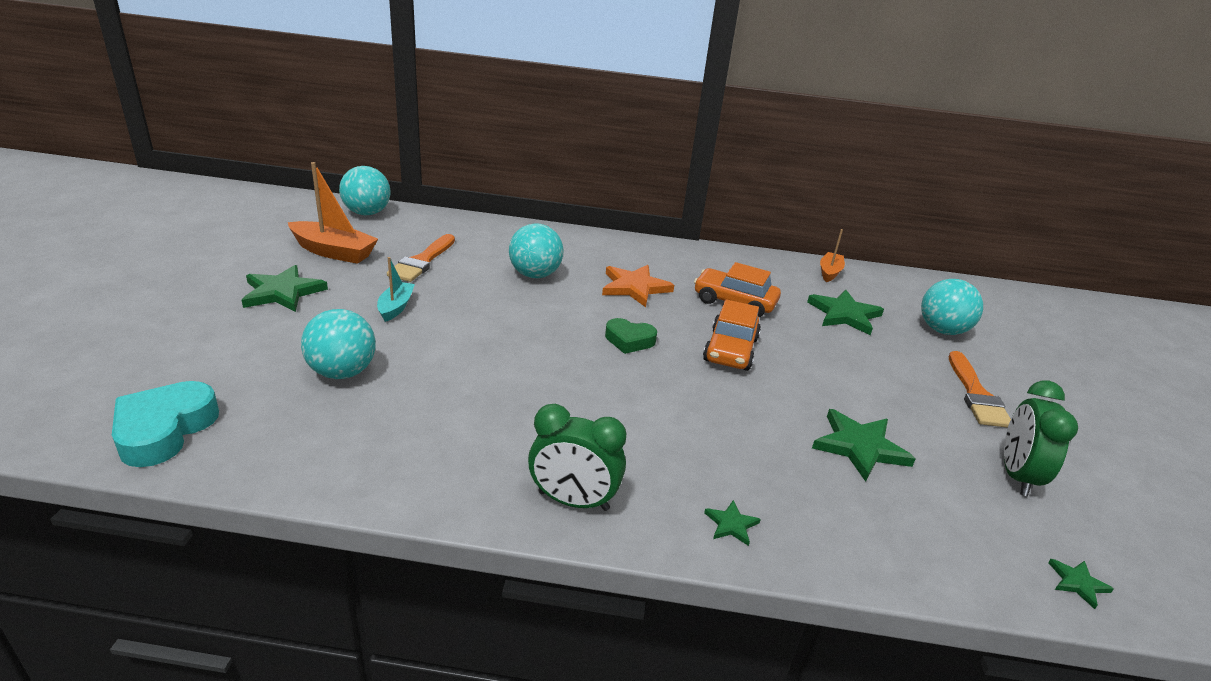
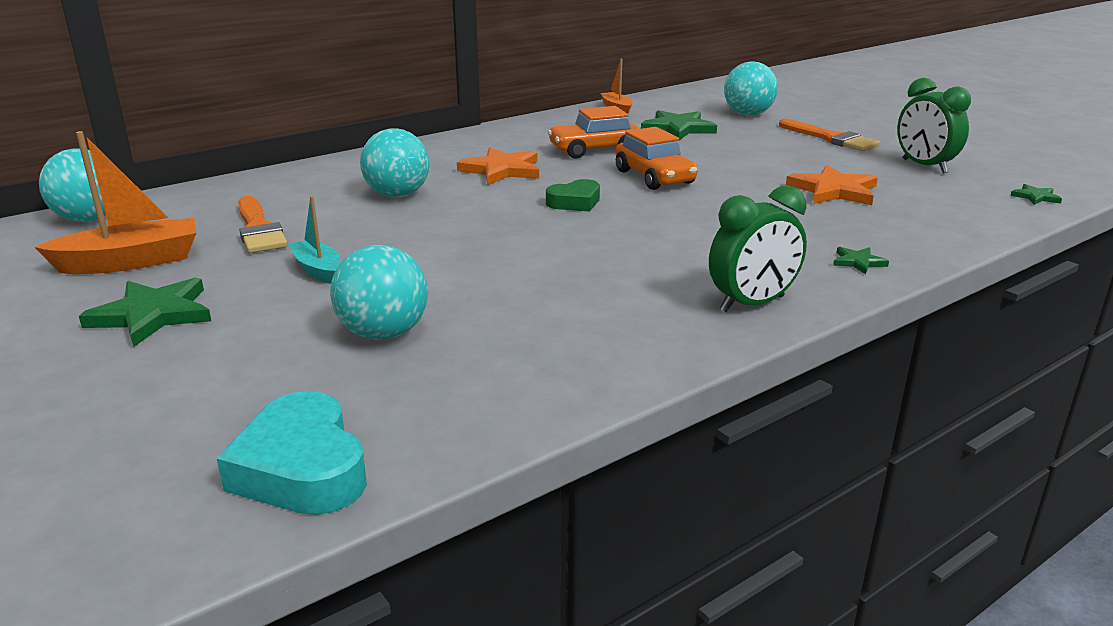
camera: 40 degrees left, 5 degrees down
green star [812,409,916,482] -> orange star [786,165,878,205]

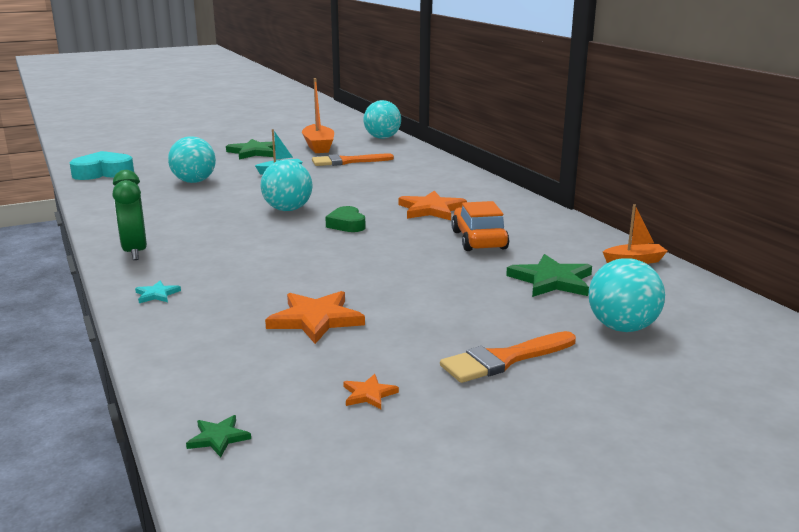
camera: 100 degrees right, 5 degrees down
turquoise ball [360,128,429,197] -> turquoise ball moved to [261,160,313,211]
orange car [616,127,698,190] -> none
green star [833,247,889,274] -> turquoise star [135,281,181,303]
green clock [897,78,971,173] -> orange star [343,374,399,409]

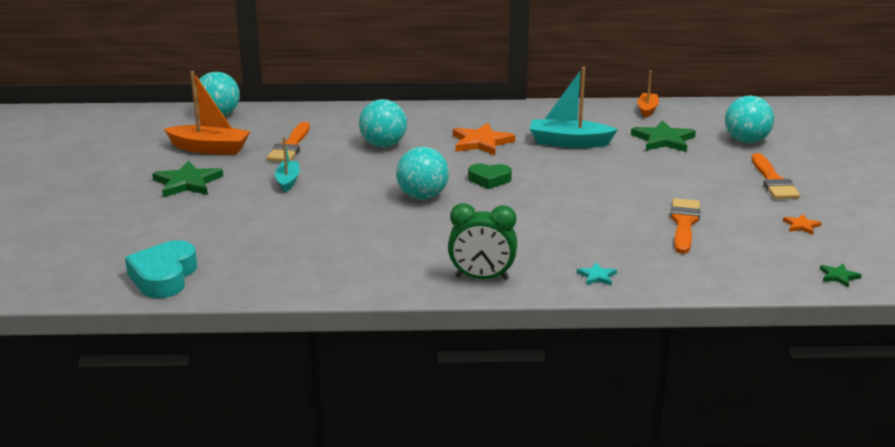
camera: 65 degrees left, 5 degrees up
turquoise ball [168,136,216,183] -> turquoise ball moved to [359,99,407,147]
orange star [265,291,365,344] -> orange brush [670,198,700,254]
orange car [451,201,509,251] -> turquoise boat [530,67,618,148]

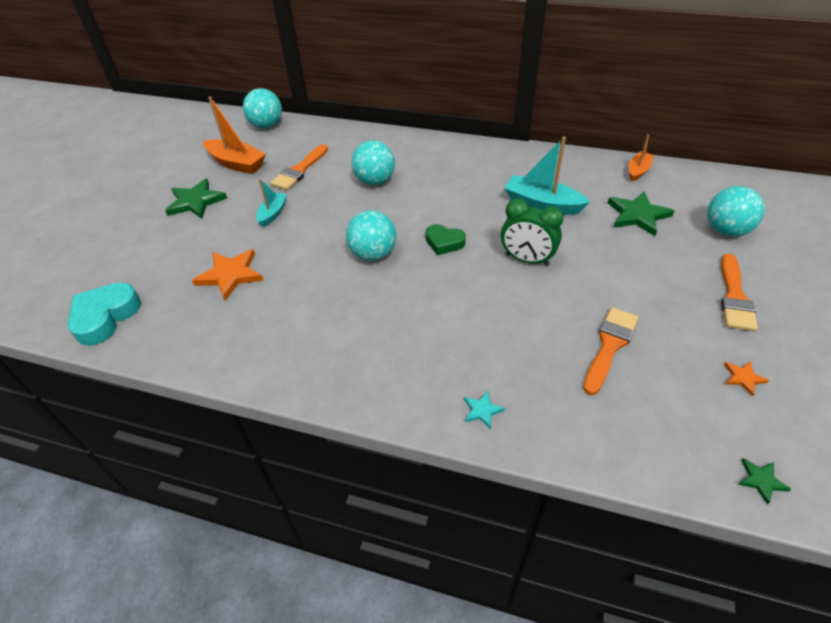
camera: 20 degrees right, 20 degrees up
green clock [448,203,517,280] -> green clock moved to [501,198,564,266]
orange star [453,123,515,155] -> orange star moved to [192,249,264,301]

